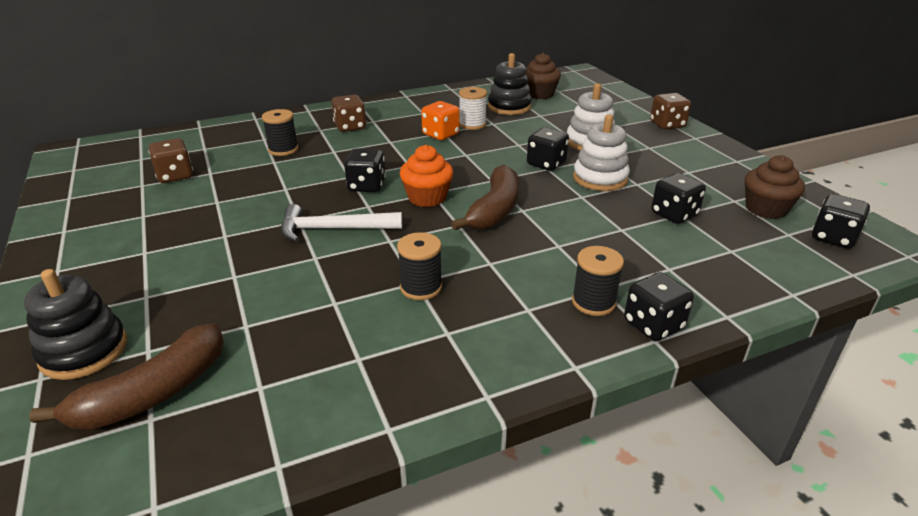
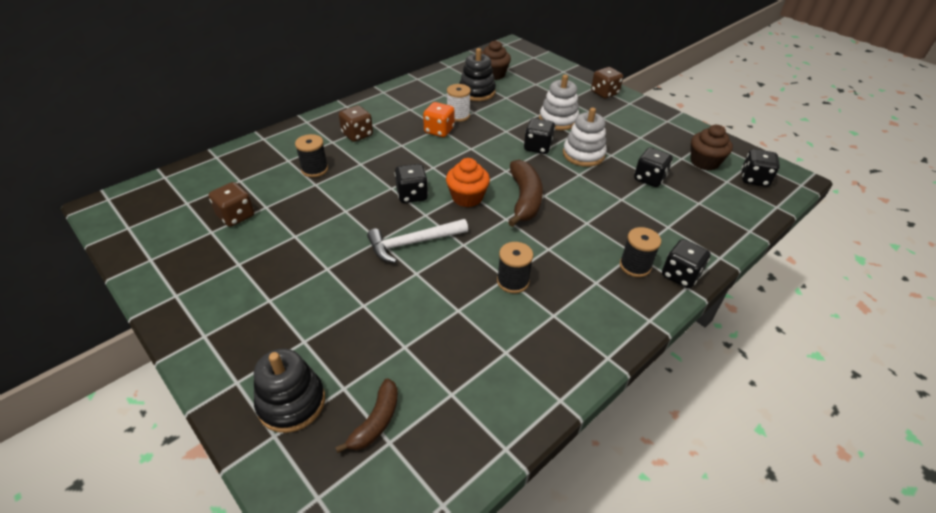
camera: 20 degrees left, 10 degrees up
brown banana [29,323,224,430] -> brown banana [335,378,398,453], size x0.63

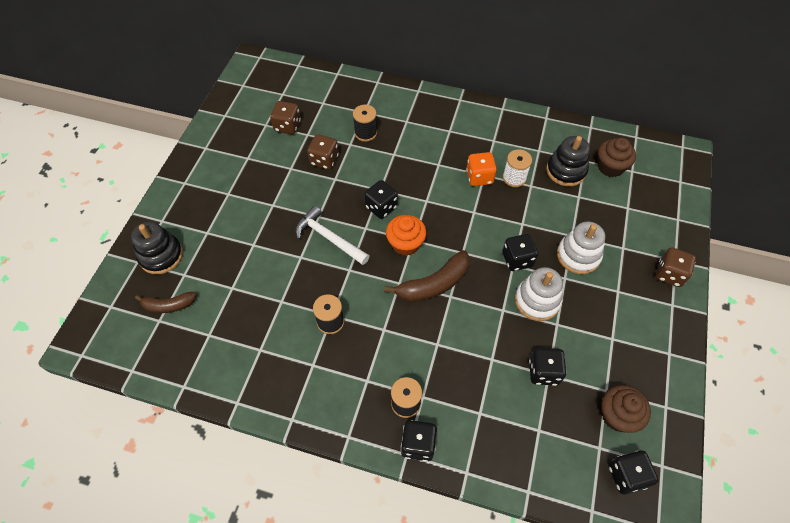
camera: 60 degrees right, 15 degrees up
brown dice [339,105,373,142] -> brown dice moved to [307,134,339,170]

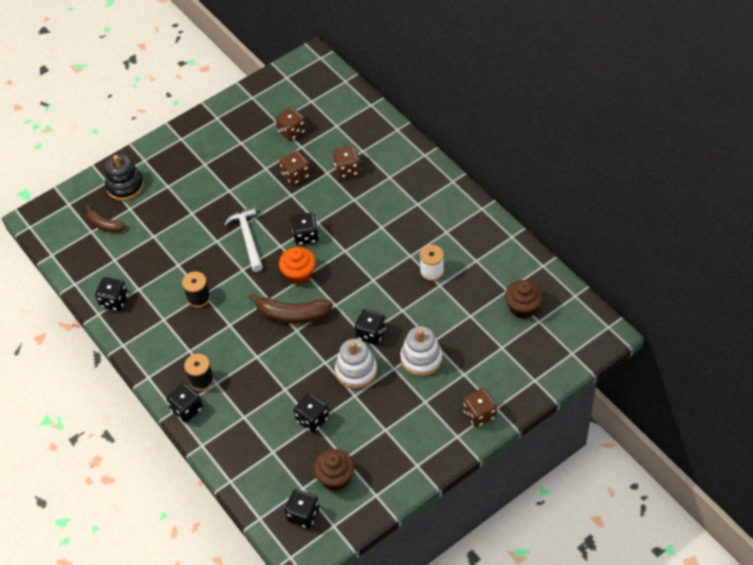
camera: 40 degrees right, 5 degrees down
black spool [353,105,377,142] -> brown dice [333,146,361,178]
orange dice [466,152,497,186] -> none
black stacking toy [546,136,590,186] -> none
none -> black dice [95,277,128,311]

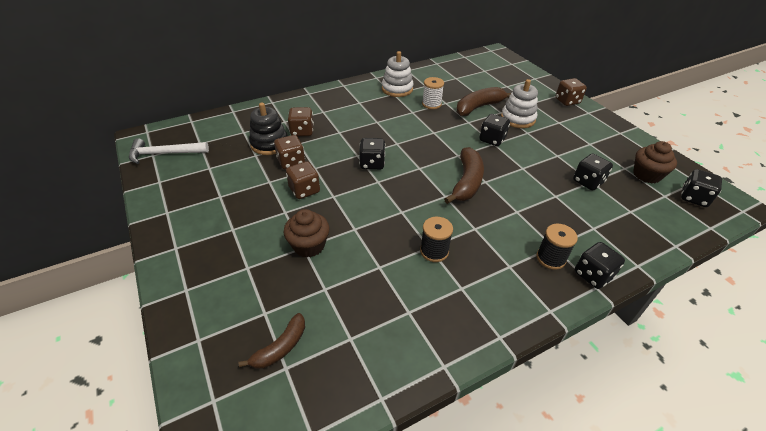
camera: 85 degrees left, 10 degrees down
black dice [95,277,128,311] -> none
black stacking toy [105,154,144,201] -> black stacking toy moved to [249,103,288,155]
white hammer [223,207,263,272] -> white hammer moved to [129,138,209,164]
brown dice [276,107,306,141] -> brown dice moved to [286,161,320,199]
orange cupcake [279,247,316,285] -> none
white stacking toy [335,339,377,389] -> white stacking toy moved to [382,51,413,97]
brown cupcake [505,280,543,319] -> brown cupcake moved to [284,209,330,258]
none -> brown banana [457,87,511,116]

